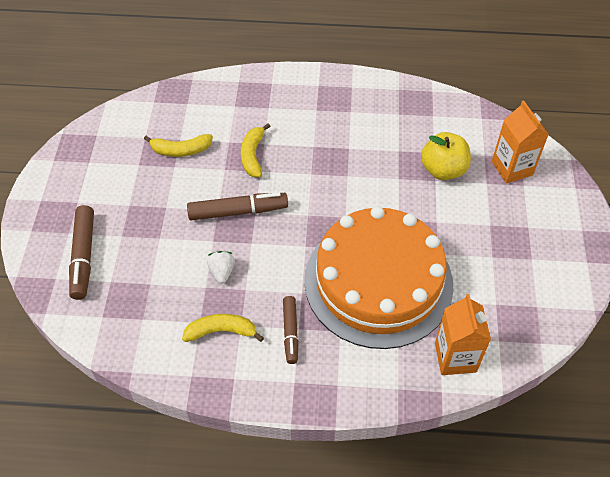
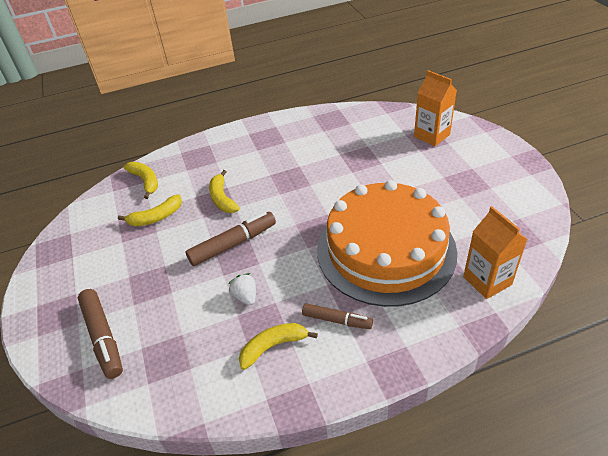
camera: 20 degrees left, 10 degrees down
brown marker [283,296,299,364] -> brown marker turned 45 degrees counterclockwise [302,303,373,329]
yellow apple [421,132,471,180] -> none
none -> yellow banana [124,162,158,199]

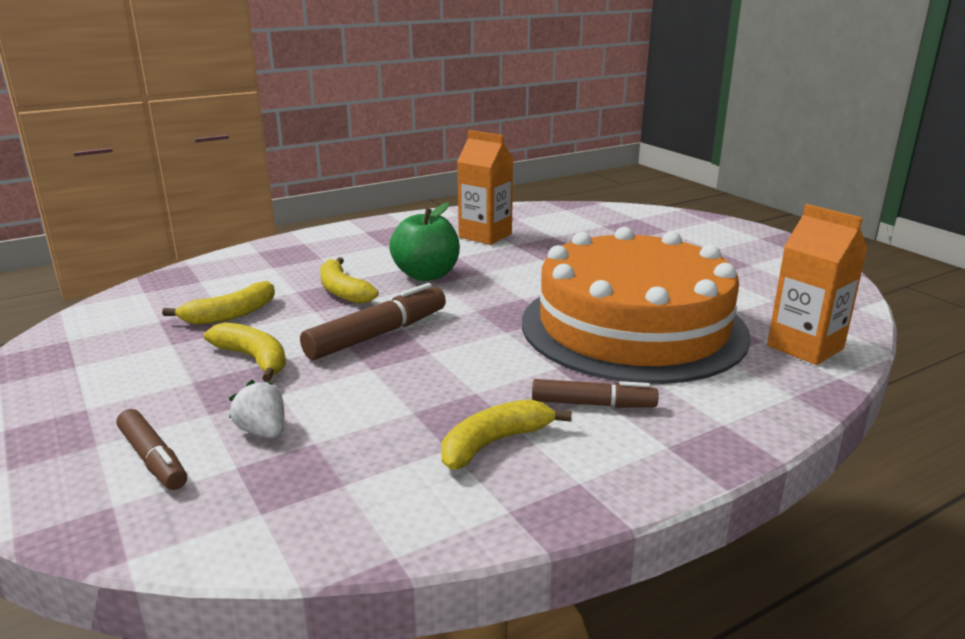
camera: 15 degrees left, 20 degrees down
brown marker [78,289,123,379] -> brown marker [117,409,187,490], size x0.65
yellow banana [124,162,158,199] -> yellow banana moved to [204,322,286,382]
white strawberry [228,273,256,305] -> white strawberry moved to [229,380,284,438]
orange carton [414,70,457,146] -> orange carton moved to [457,130,513,245]
none -> green apple [389,202,460,281]

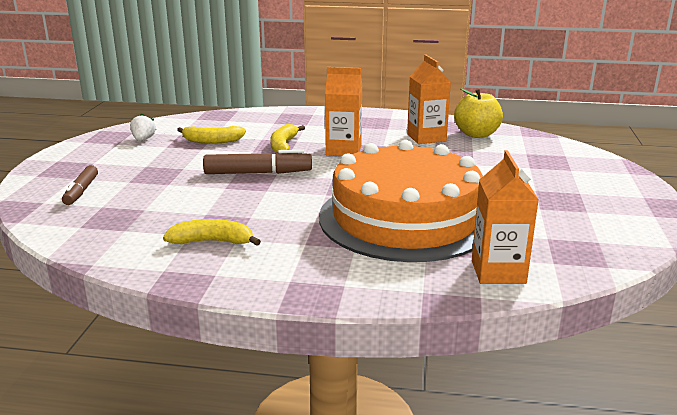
camera: 40 degrees right, 0 degrees up
yellow banana [204,322,286,382] -> none
white strawberry [229,380,284,438] -> white strawberry moved to [130,113,156,141]
green apple [389,202,460,281] -> orange carton [325,67,362,156]
brown marker [532,379,659,408] -> none
none -> yellow apple [454,88,503,138]

